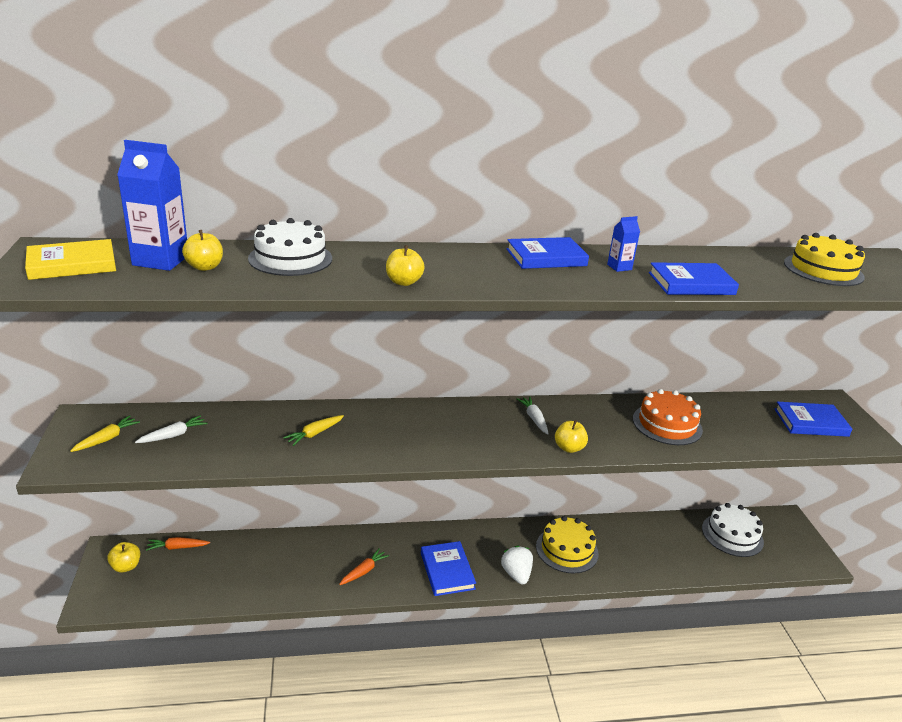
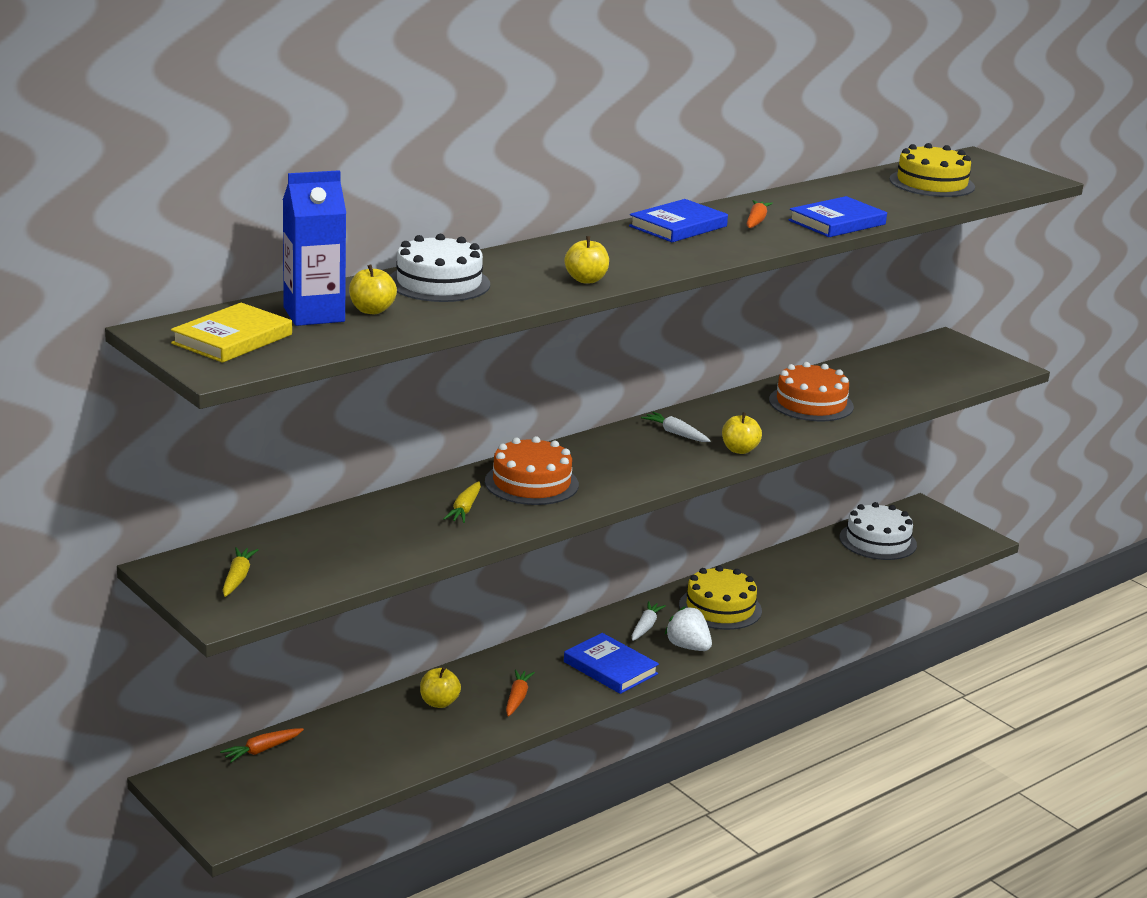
camera: 30 degrees left, 5 degrees down
yellow apple [107,542,140,573] -> yellow apple moved to [420,667,461,708]
white carrot [135,415,208,443] -> white carrot moved to [632,601,666,641]
blue carton [607,216,640,272] -> orange carrot [747,200,773,228]
blue book [775,401,852,437] -> none
none -> orange cake [485,436,579,505]

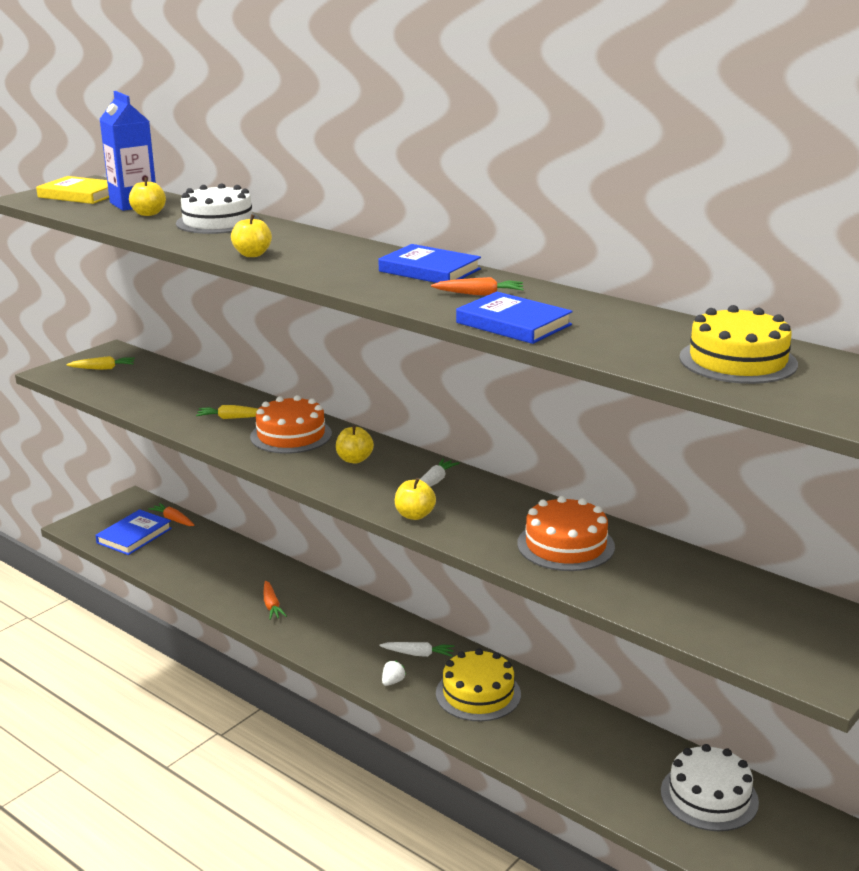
camera: 80 degrees right, 0 degrees up
yellow apple [420,667,461,708] -> yellow apple moved to [336,426,374,464]
orange carrot [506,669,535,716] -> orange carrot turned 75 degrees clockwise [264,581,287,620]
blue book [564,633,659,694] -> blue book moved to [95,509,172,555]
white strawberry [665,606,712,651] -> white strawberry [382,660,406,686], size x0.56

